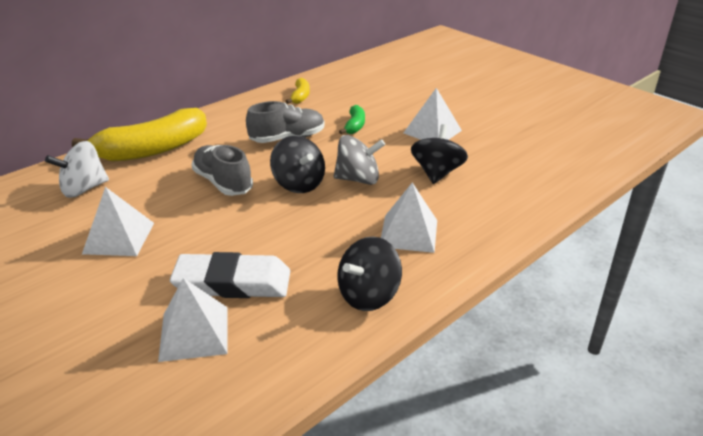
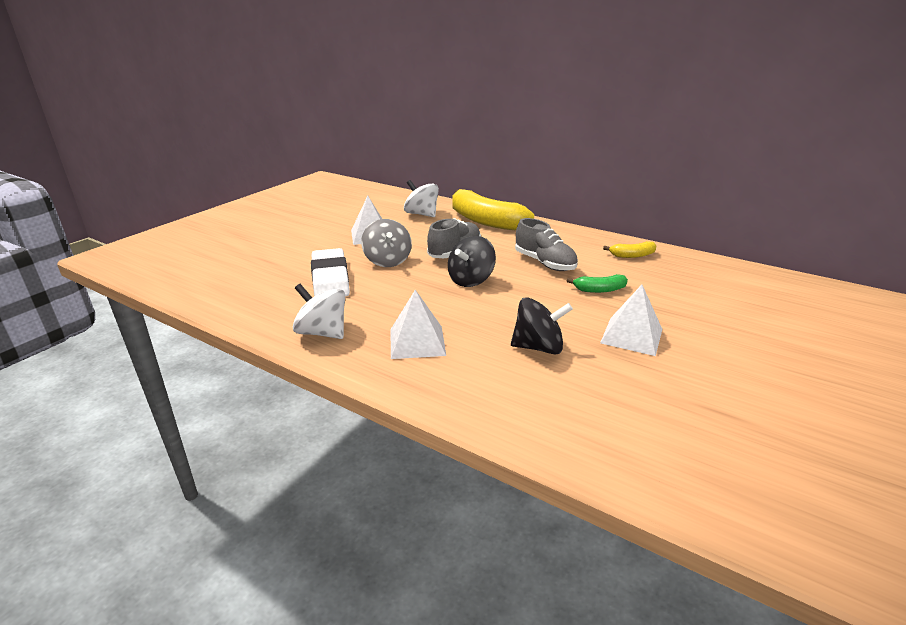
camera: 75 degrees right, 5 degrees down
white pyramid [158,278,228,362] -> none
grey spinning top [334,135,385,185] -> grey spinning top moved to [361,219,412,267]
black spinning top [337,236,402,311] -> white spinning top [293,284,345,339]

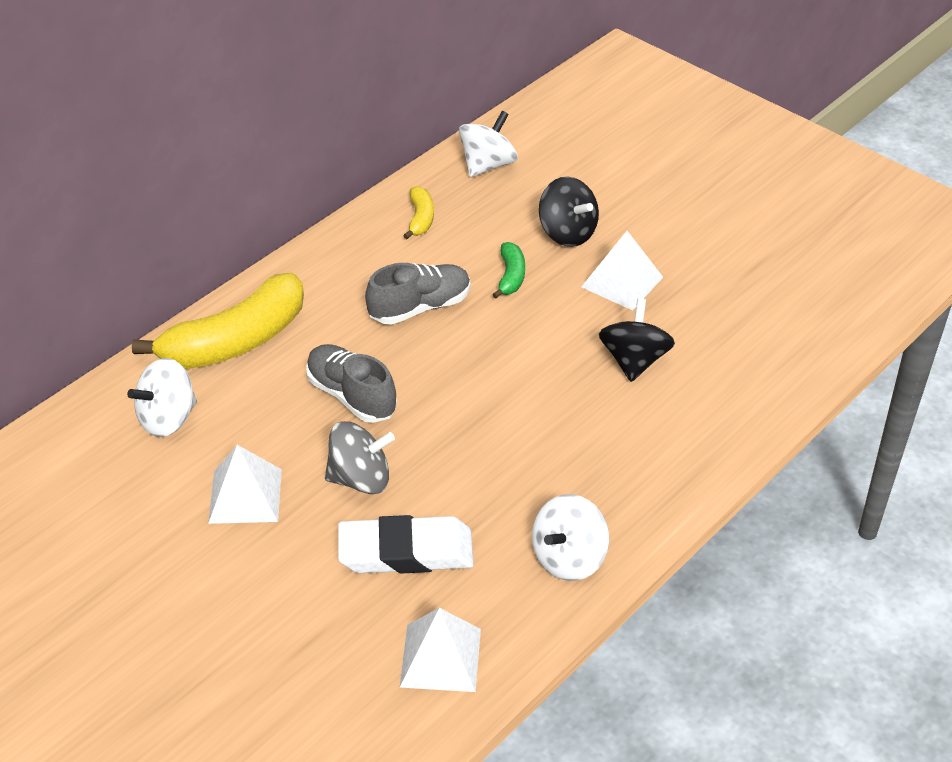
camera: 80 degrees left, 15 degrees up
white pyramid [390,290,446,359] -> white pyramid moved to [400,608,481,692]
black spinning top [448,236,496,287] -> black spinning top moved to [539,177,599,247]
none -> white spinning top [459,111,518,177]

